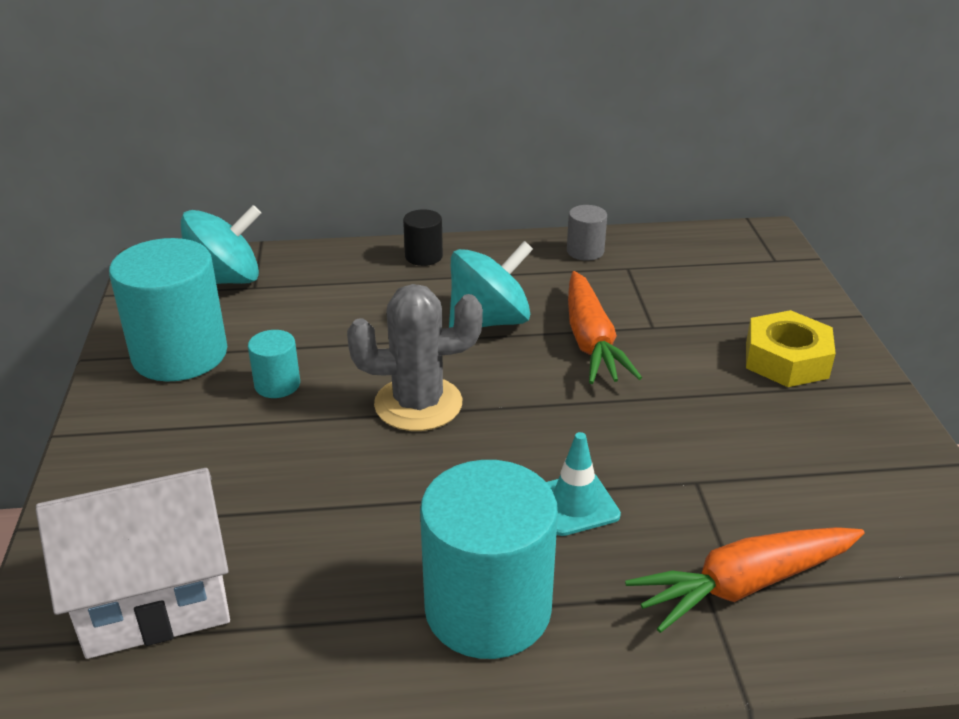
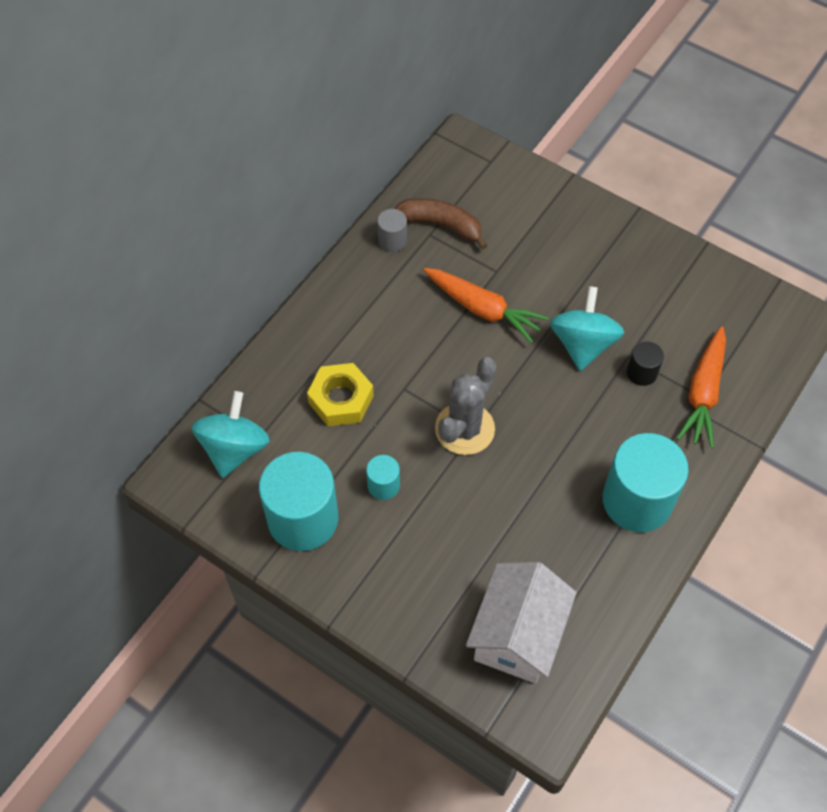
camera: 50 degrees left, 25 degrees up
black cylinder [403,209,443,266] -> black cylinder moved to [627,341,664,386]
turquoise spinning top [449,241,533,328] -> turquoise spinning top moved to [550,286,624,371]
turquoise traffic cone [546,432,621,536] -> none
yellow nut [746,310,836,387] -> yellow nut moved to [307,363,374,426]
none -> brown banana [394,198,488,250]

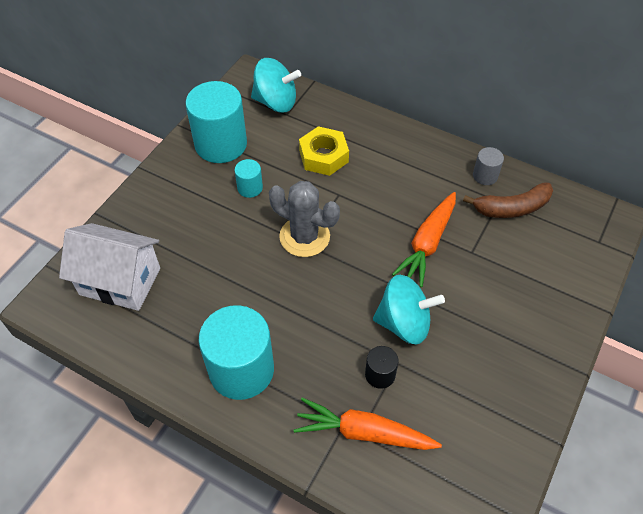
camera: 85 degrees right, 5 degrees down
brown banana [394,198,488,250] -> brown banana turned 60 degrees clockwise [463,182,553,218]

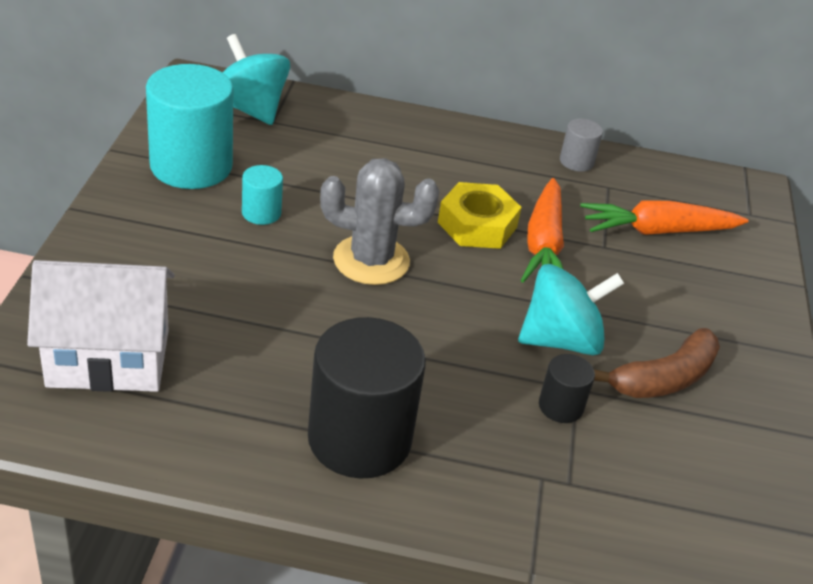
camera: 25 degrees left, 15 degrees down
turquoise cylinder [198,305,274,400] -> black cylinder [308,317,426,479]
turquoise spinning top [251,58,301,113] -> turquoise spinning top turned 120 degrees counterclockwise [222,34,290,125]
orange carrot [294,398,442,450] -> orange carrot moved to [580,200,748,235]
yellow nut [299,126,349,176] -> yellow nut moved to [438,182,522,249]
brown banana [463,182,553,218] -> brown banana moved to [594,328,720,398]

